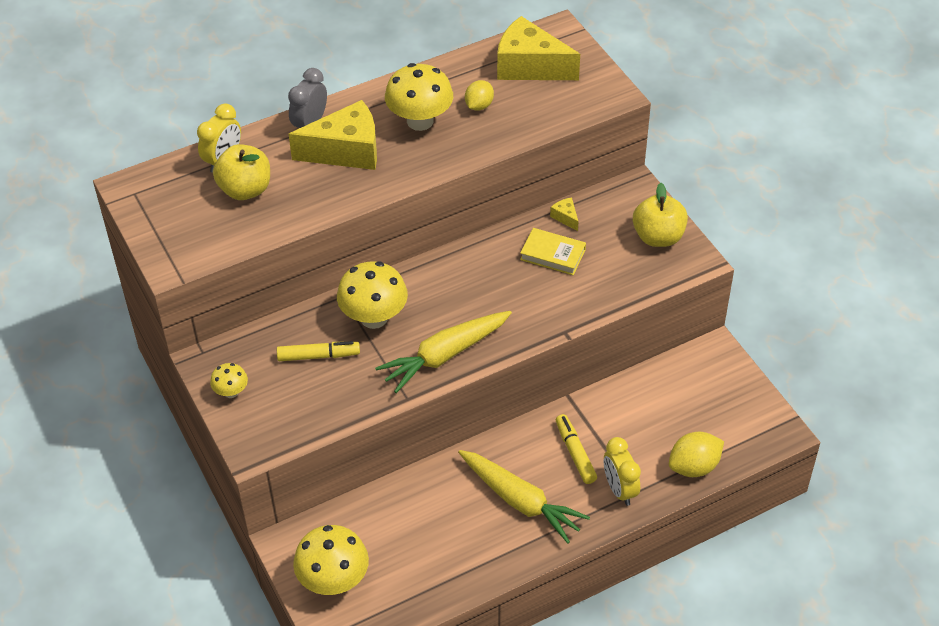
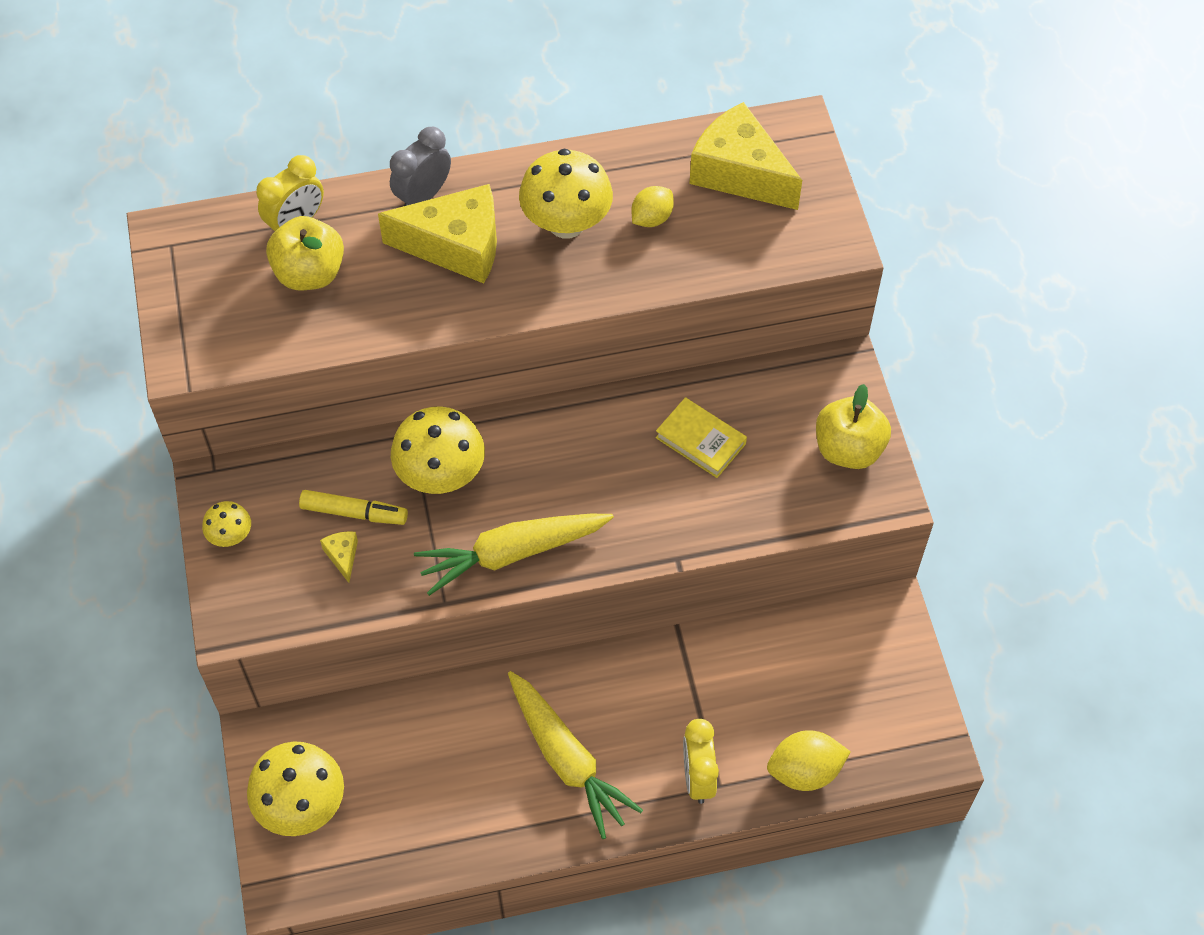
camera: 15 degrees right, 10 degrees up
yellow cheese [550,198,578,231] -> yellow cheese moved to [320,531,358,583]
yellow marker [556,414,597,484] -> none

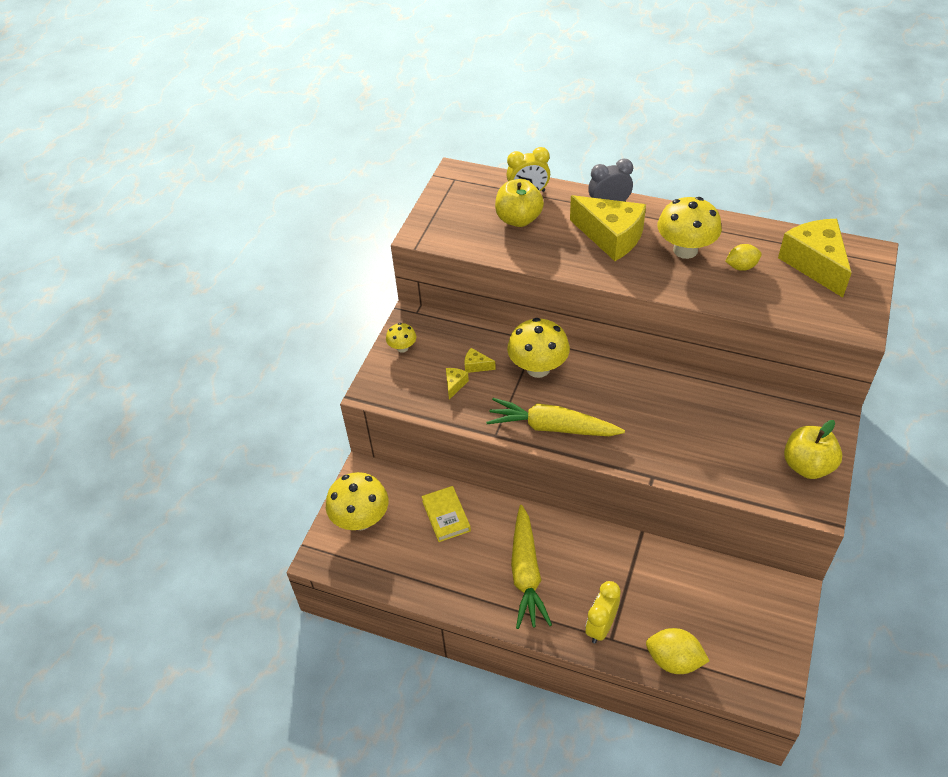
camera: 35 degrees right, 10 degrees down
yellow marker [299,490,408,525] -> yellow cheese [464,348,496,373]
yellow book [656,397,747,478] -> yellow book moved to [421,486,471,542]

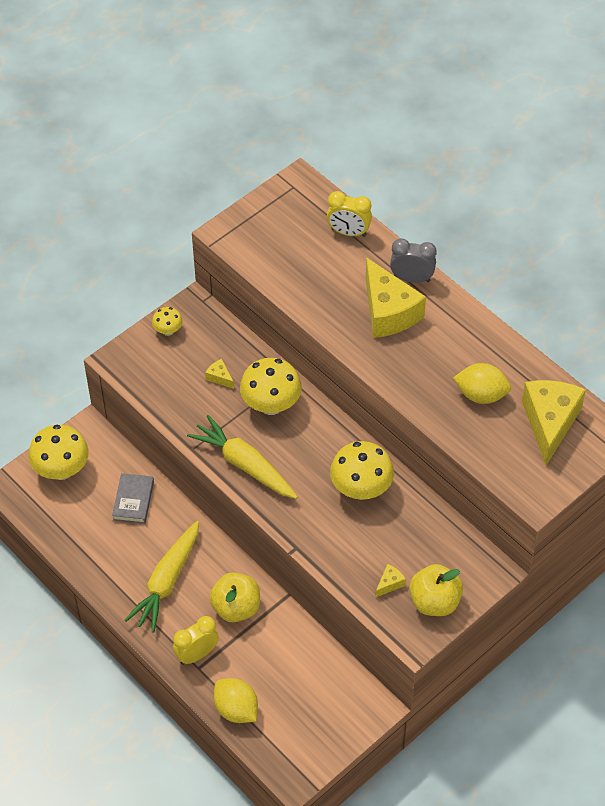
camera: 25 degrees right, 5 degrees up
yellow book [421,486,471,542] -> grey book [112,473,154,524]
yellow cheese [446,368,469,400] -> yellow cheese moved to [375,564,406,598]
yellow apple [495,179,544,227] -> yellow apple moved to [209,573,260,622]
yellow mushroom [658,197,722,259] -> yellow mushroom moved to [330,441,394,500]
yellow lemon [725,244,762,271] -> yellow lemon [453,363,511,404], size x1.50

